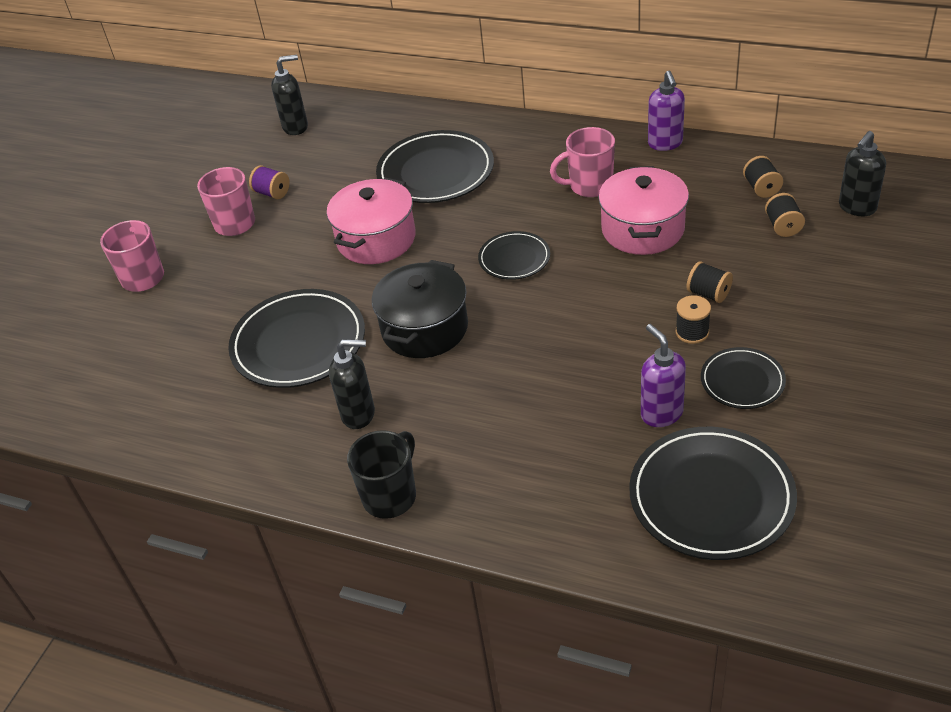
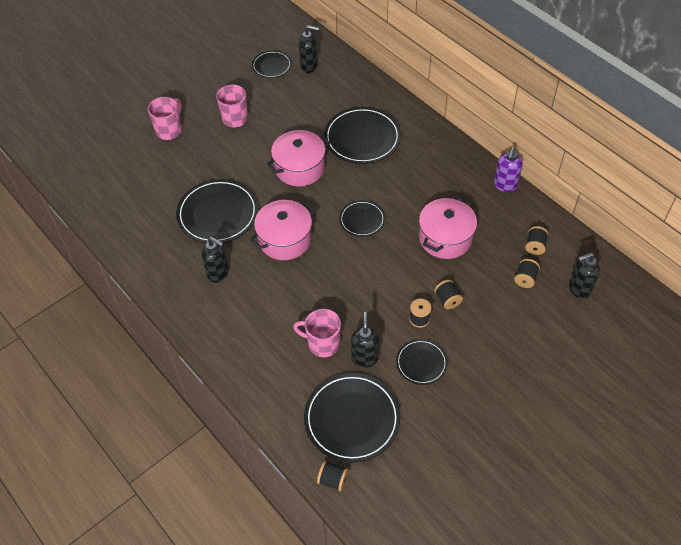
camera: 25 degrees right, 10 degrees up
purple spool [249,165,290,200] -> none
black mug [347,430,416,519] -> none
black pot [372,260,468,358] -> pink pot [250,200,317,260]
pink mug [550,127,615,197] -> pink mug moved to [293,309,341,357]
purple soap dispenser [641,324,686,427] -> black soap dispenser [351,312,379,367]
none -> black plate [252,50,292,78]
none -> black spool [317,461,349,491]

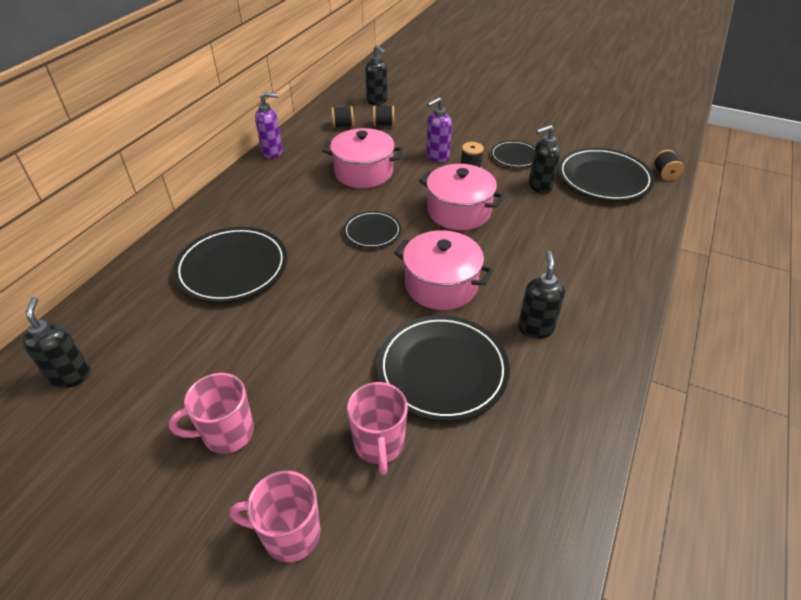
camera: 115 degrees left, 10 degrees down
black plate [252,50,292,78] -> none
pink pot [266,130,330,186] -> pink pot moved to [419,164,505,230]
pink mug [293,309,341,357] -> pink mug moved to [347,382,408,475]
black spool [434,280,463,309] -> purple soap dispenser [426,97,452,163]

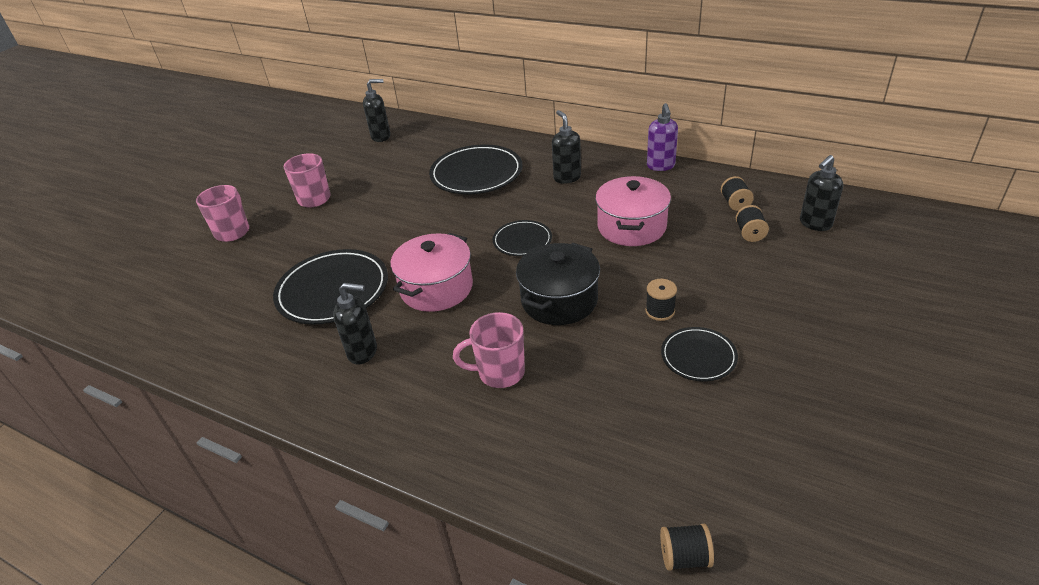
camera: 95 degrees right, 5 degrees down
pink mug [347,382,408,475] -> pink mug moved to [453,312,525,388]
pink pot [419,164,505,230] -> black pot [516,243,600,325]
purple soap dispenser [426,97,452,163] -> none
black soap dispenser [529,125,561,193] -> black soap dispenser moved to [552,110,581,184]
black plate [558,148,655,201] -> none

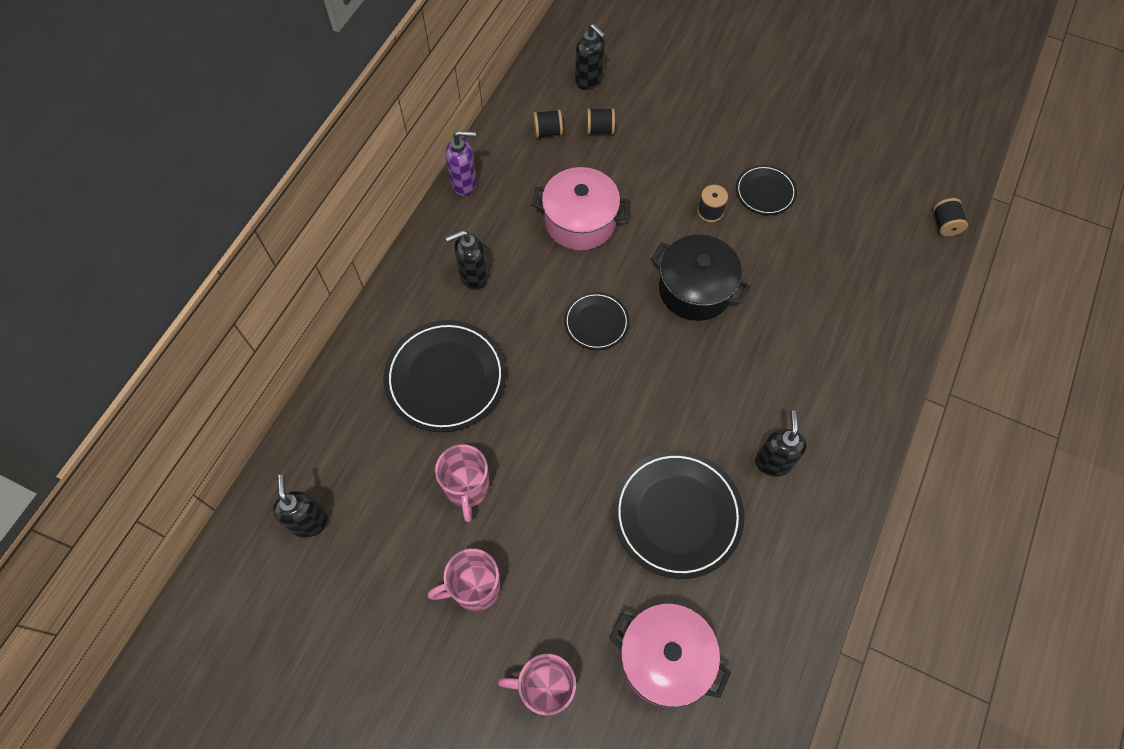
camera: 95 degrees left, 25 degrees up
pink pot [390,233,473,312] -> pink pot moved to [609,604,731,707]
pink mug [453,312,525,388] -> pink mug moved to [435,444,489,522]

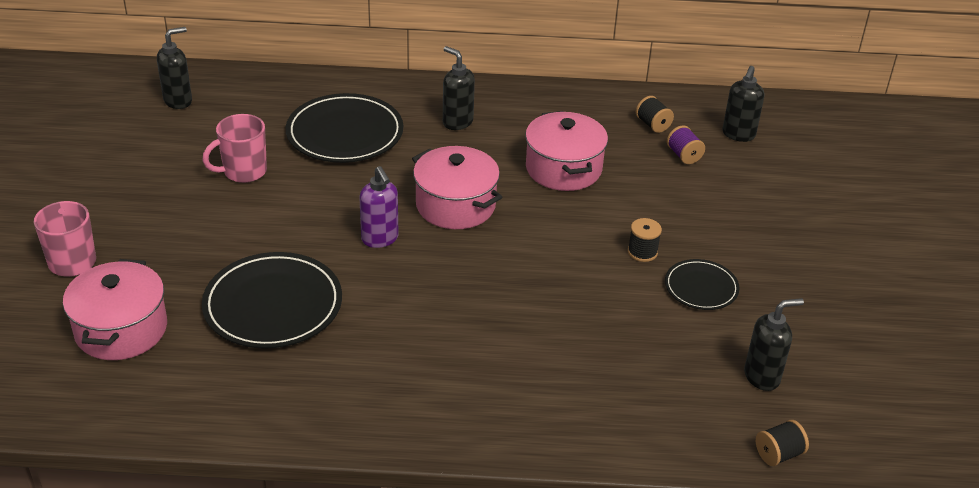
camera: 65 degrees right, 25 degrees down
pink mug [428,549,500,611] -> none
purple soap dispenser [446,131,477,196] -> purple soap dispenser moved to [359,166,399,248]
black plate [564,292,630,350] -> pink pot [412,146,502,229]
black spool [587,108,615,135] -> purple spool [667,126,705,164]
black pot [651,235,750,321] -> none
black soap dispenser [755,410,807,476] -> black soap dispenser moved to [744,298,804,391]

